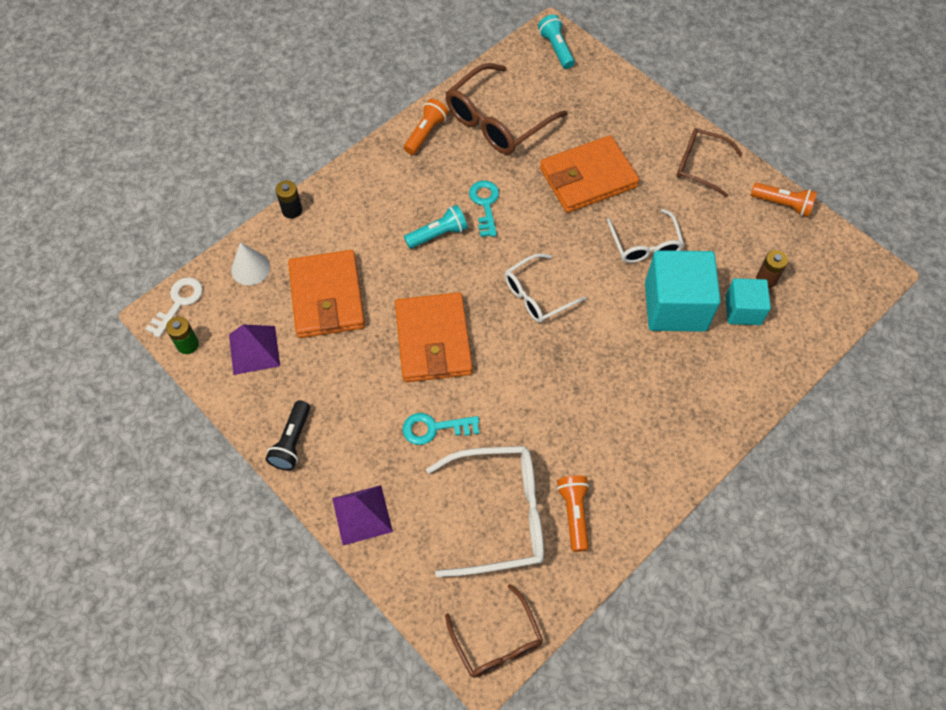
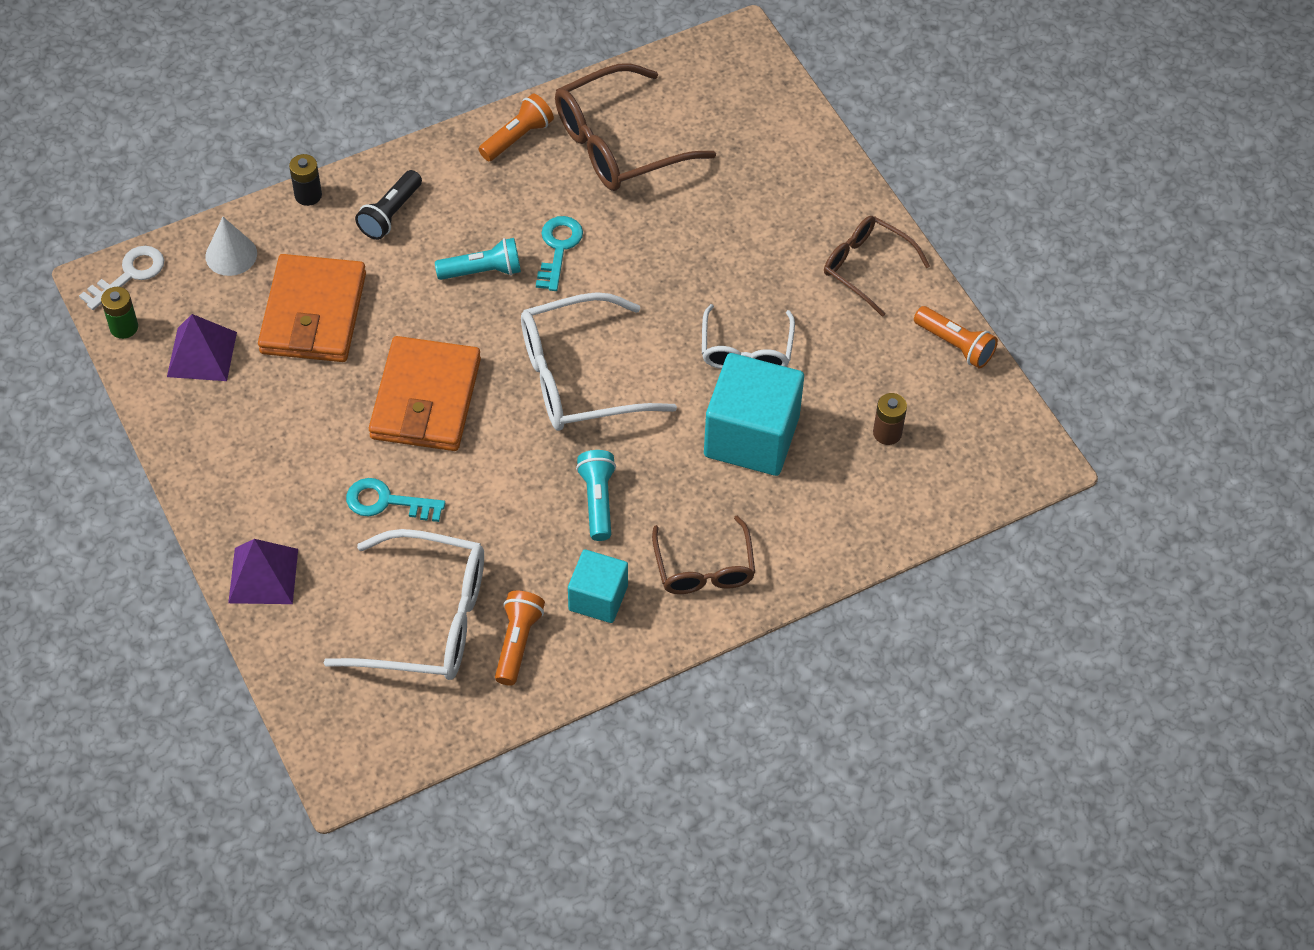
camera: 15 degrees right, 5 degrees down
black flashlight [265,400,310,471] -> black flashlight moved to [355,170,422,240]
brown glasses [445,584,543,678] -> brown glasses moved to [652,515,755,594]
white glasses [505,253,586,323] -> white glasses [521,292,677,431], size x1.60
turquoise flashlight [538,15,575,69] -> turquoise flashlight moved to [576,450,616,541]
orange wallet [540,135,639,213] -> none
turquoise cube [725,278,771,325] -> turquoise cube moved to [568,549,628,623]

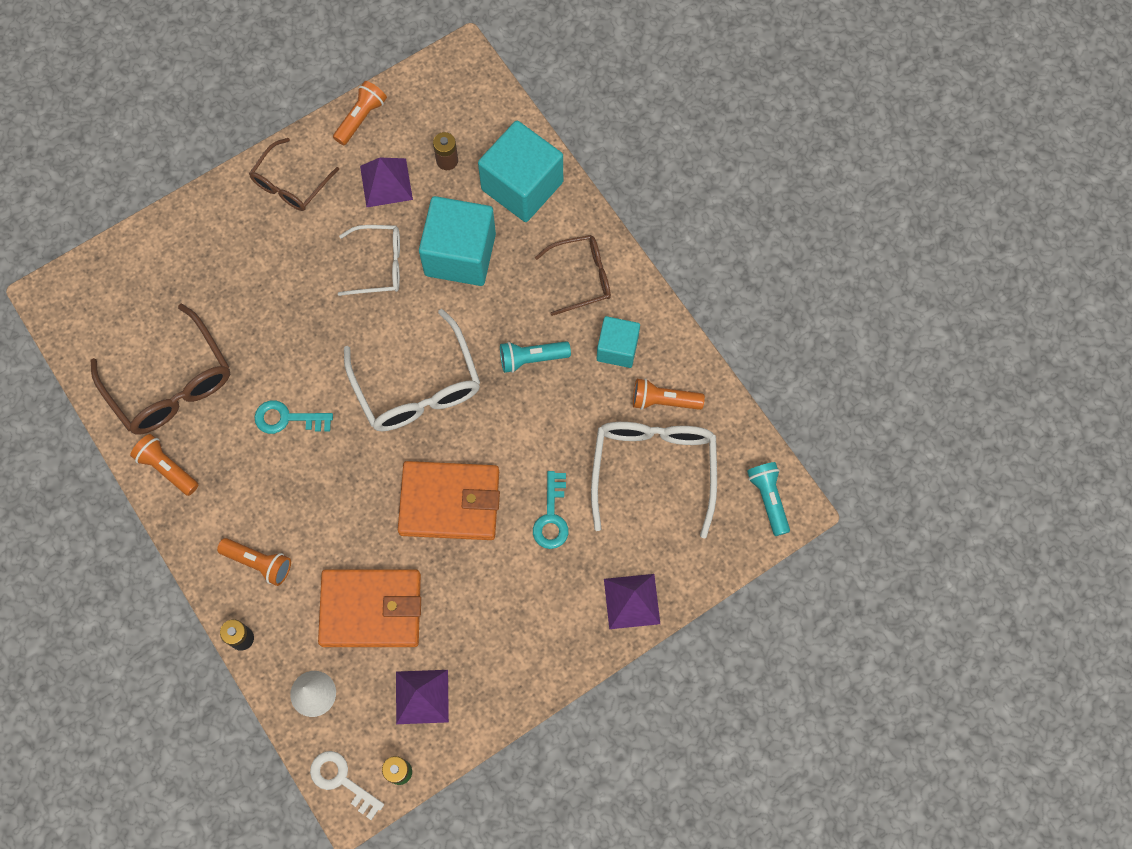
camera: 95 degrees left, 15 degrees up
black flashlight [355,170,422,240] -> orange flashlight [217,538,291,586]
turquoise flashlight [435,238,521,280] -> turquoise flashlight moved to [747,462,790,536]
none -> purple pyramid [360,157,413,207]
none -> turquoise cube [478,121,563,222]

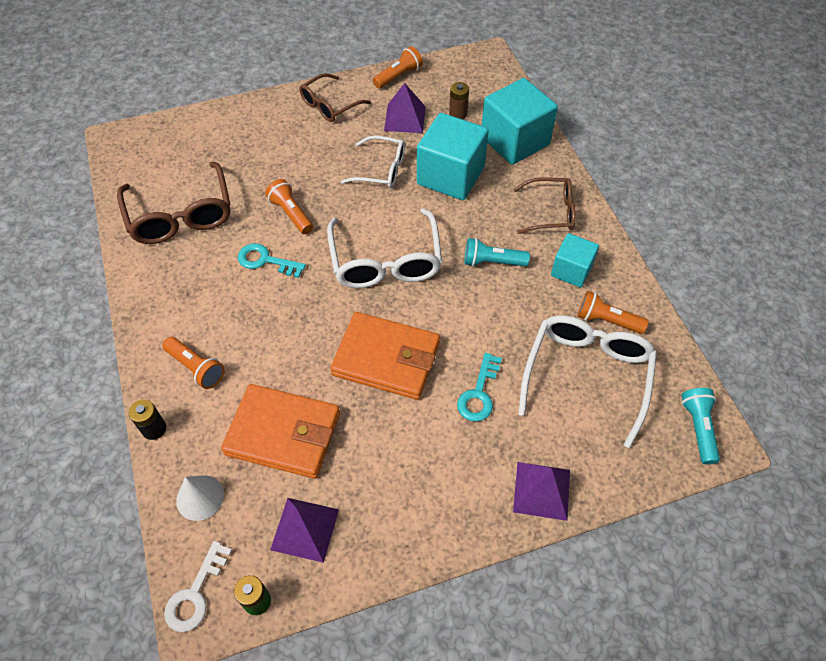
camera: 15 degrees right, 15 degrees down
orange flashlight [130,434,199,496] -> orange flashlight moved to [265,179,313,234]
white key [310,751,384,820] -> white key turned 120 degrees counterclockwise [164,541,232,632]

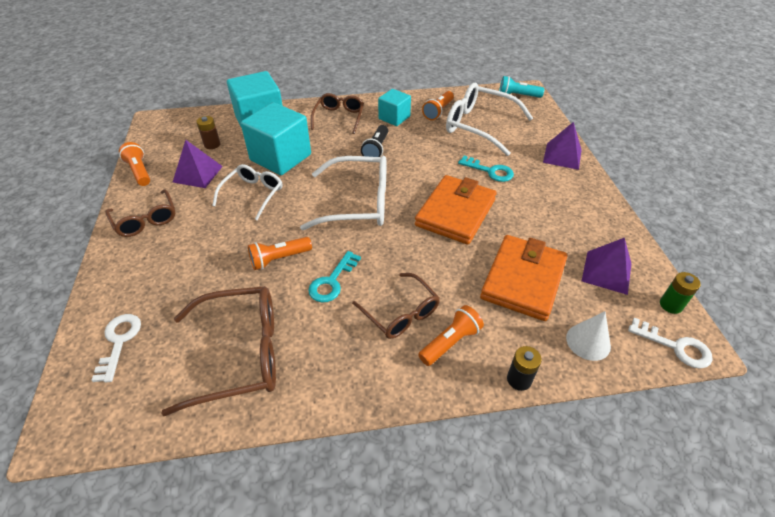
camera: 80 degrees left, 10 degrees down
turquoise flashlight [464,238,530,267] -> black flashlight [361,125,388,157]
none -> white key [91,314,141,383]
none -> brown glasses [352,273,440,339]

